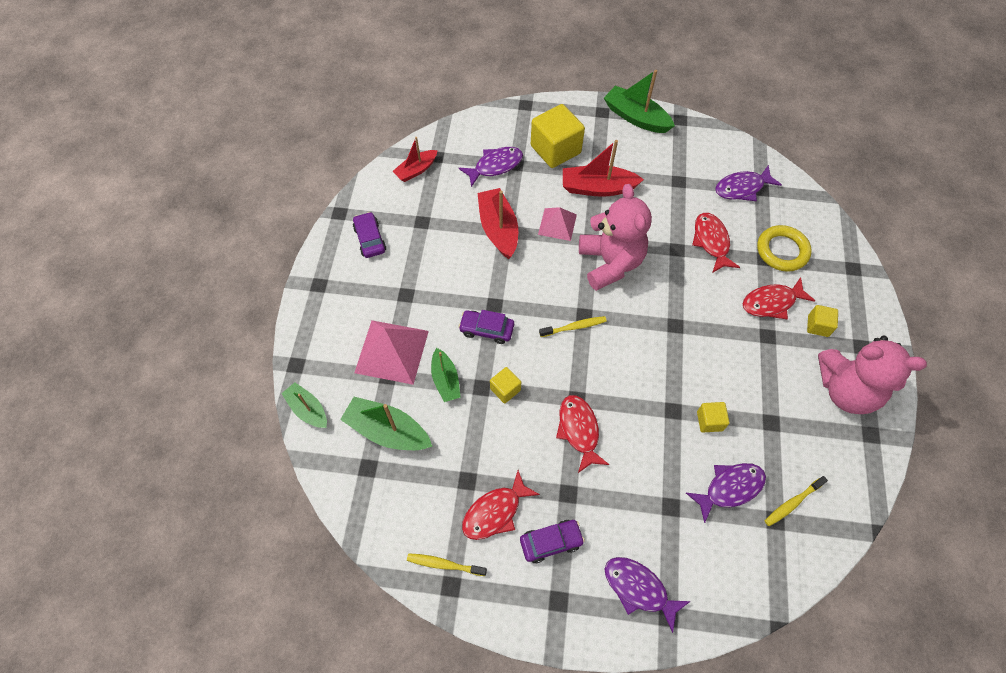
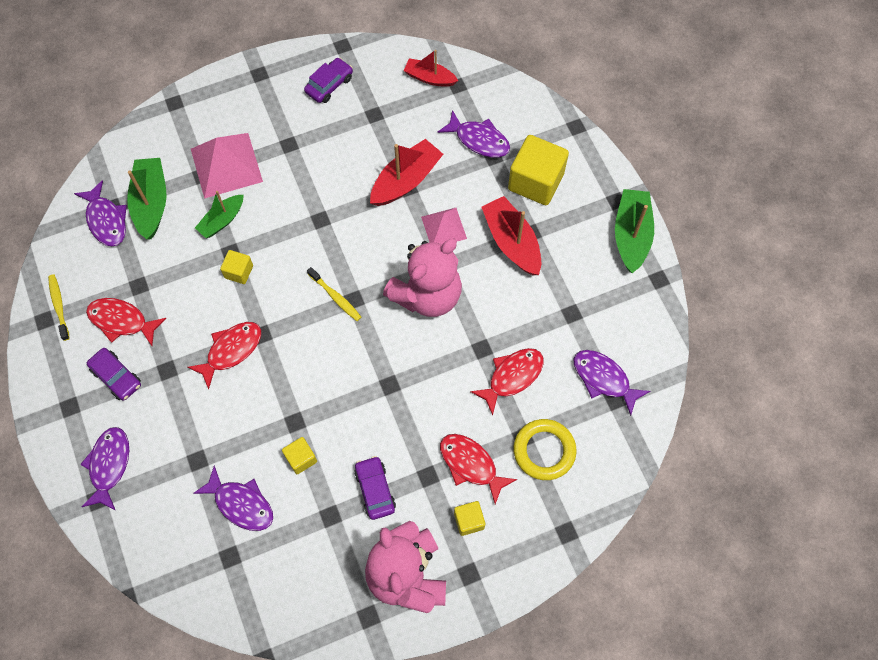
camera: 60 degrees right, 5 degrees up
green boat [281,382,327,428] -> none
purple car [458,310,514,344] -> purple car moved to [354,456,396,520]
yellow toothbrush [765,476,828,526] -> none
none -> purple fish [74,180,127,246]

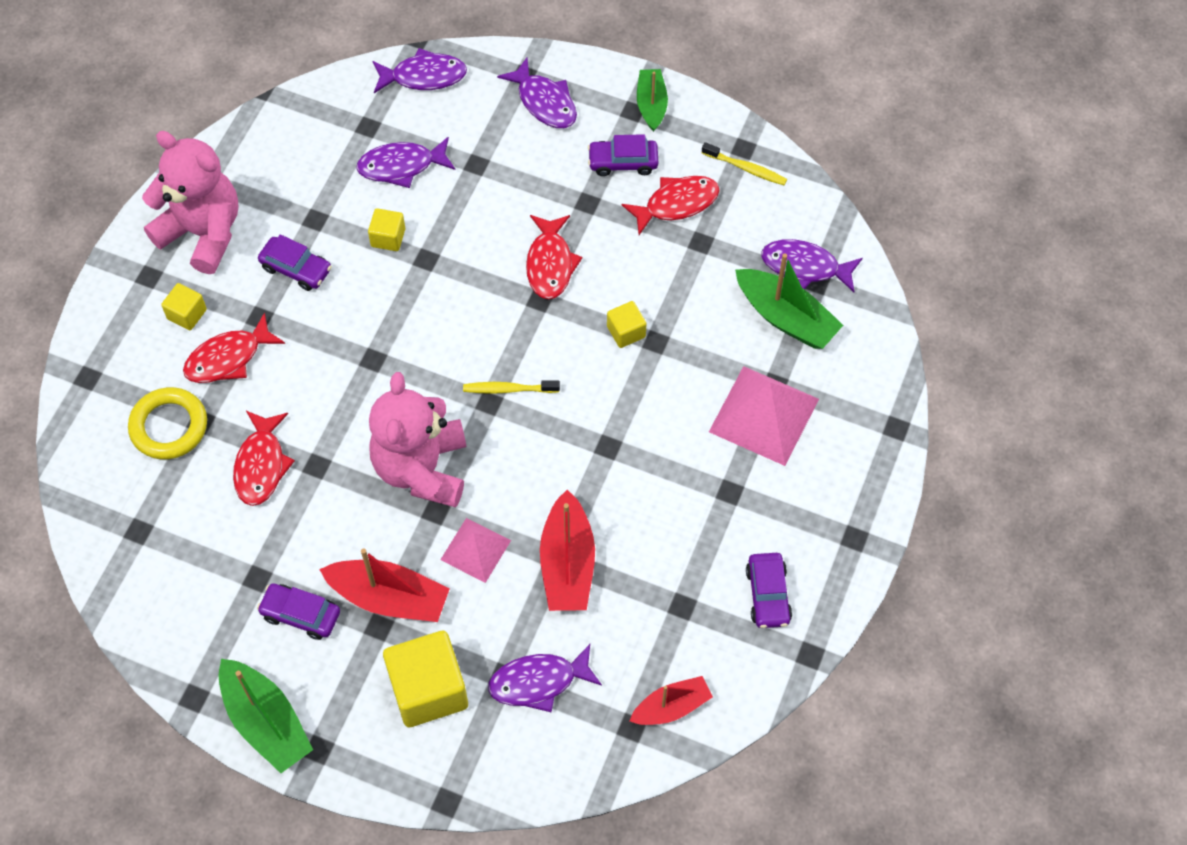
camera: 135 degrees right, 5 degrees down
green boat [195,191,244,238] -> green boat moved to [637,69,668,132]
red fish [440,434,517,504] -> red fish turned 150 degrees clockwise [183,312,285,383]
purple fish [573,350,650,416] -> purple fish moved to [372,48,467,93]
none -> purple car [257,583,340,640]

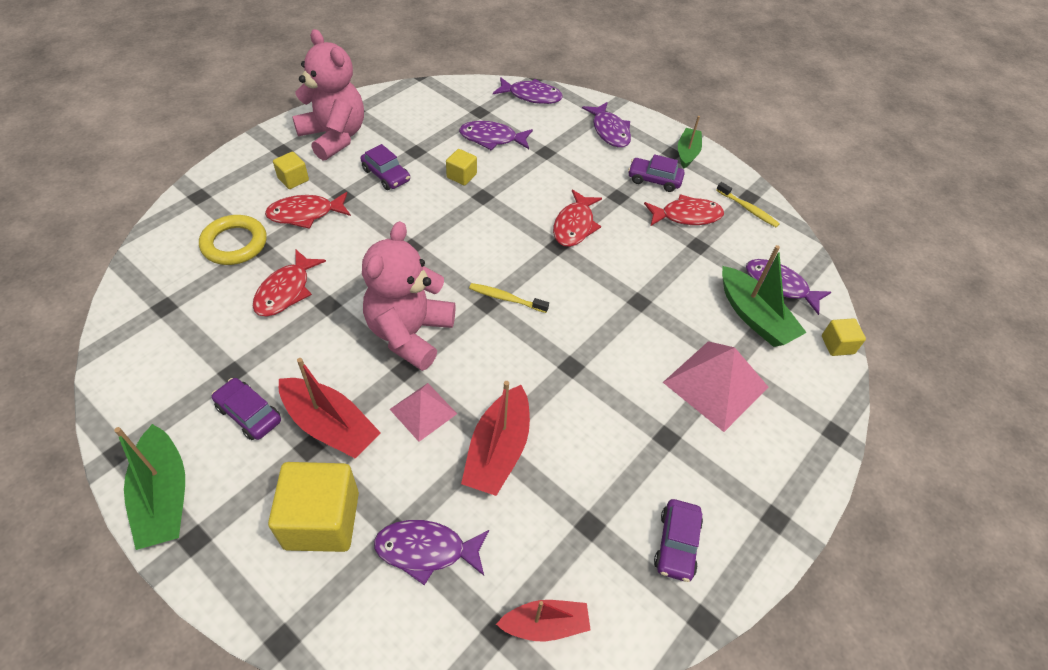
camera: 15 degrees right, 10 degrees down
yellow cube [607,301,647,348] -> yellow cube moved to [822,318,866,356]

